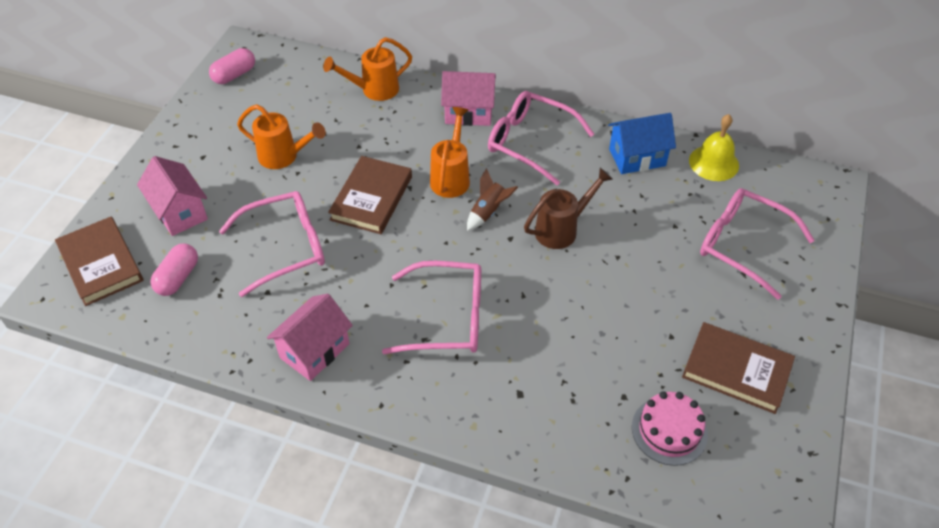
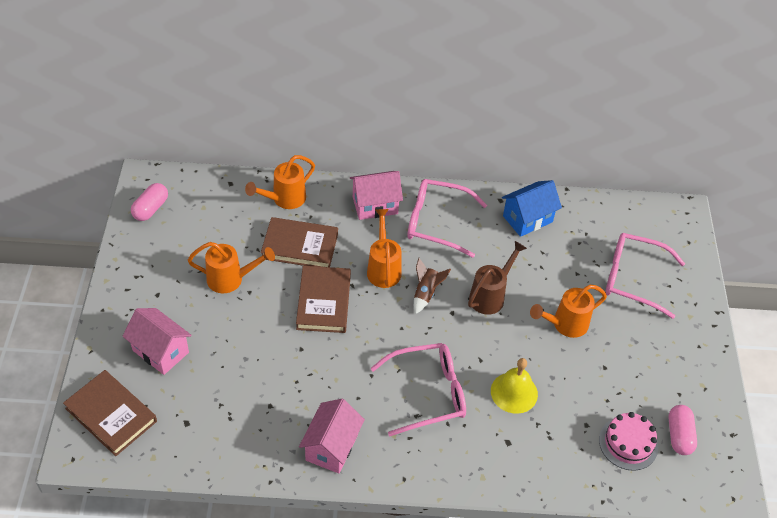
camera: 20 degrees left, 0 degrees up
pink capsule [150,244,198,296] -> pink capsule moved to [668,405,697,455]
pink glasses [219,191,325,297] -> none
brown book [682,322,795,414] -> brown book moved to [261,217,338,267]
yellow bell [689,114,739,181] -> yellow bell moved to [491,358,538,414]
none -> orange watering can [530,285,607,338]

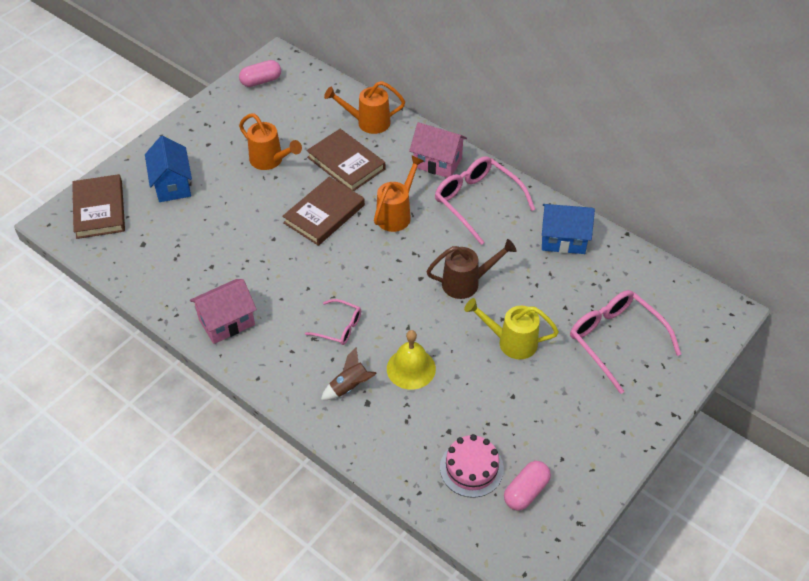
camera: 40 degrees right, 0 degrees up
pink house [123,308,192,375] -> blue house [145,136,192,202]
pink glasses [370,343,466,436] -> pink glasses [305,299,361,345], size x0.55
brown rocket [414,258,451,314] -> brown rocket moved to [321,348,377,400]
orange watering can [530,285,607,338] -> yellow watering can [464,298,559,359]

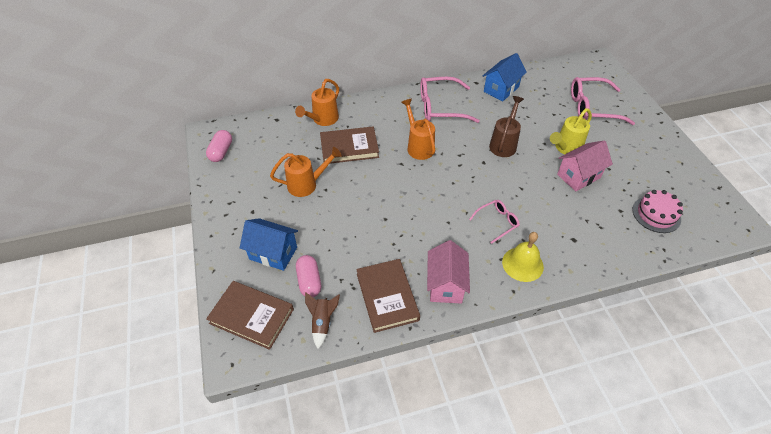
camera: 55 degrees left, 0 degrees up
brown book [282,177,365,246] -> brown book moved to [356,259,420,333]
brown rocket [321,348,377,400] -> brown rocket moved to [305,292,340,349]
yellow bell [387,330,436,390] -> yellow bell moved to [502,232,544,282]
pink house [409,122,467,178] -> pink house moved to [557,140,613,191]
pink capsule [504,461,551,511] -> pink capsule moved to [296,255,321,297]

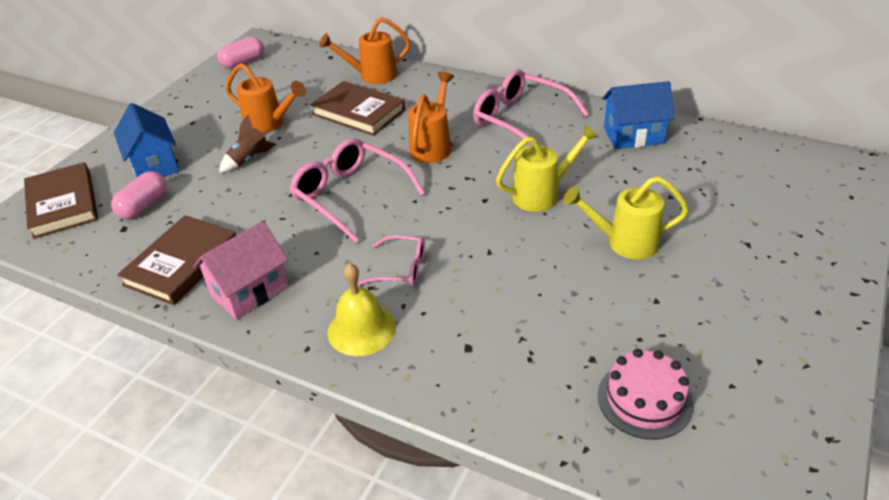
camera: 45 degrees right, 10 degrees down
brown rocket [305,292,340,349] -> brown rocket moved to [219,114,277,173]
brown watering can [489,96,524,157] -> yellow watering can [496,124,599,212]
pink house [557,140,613,191] -> none
pink glasses [571,77,635,125] -> pink glasses moved to [289,138,425,243]

